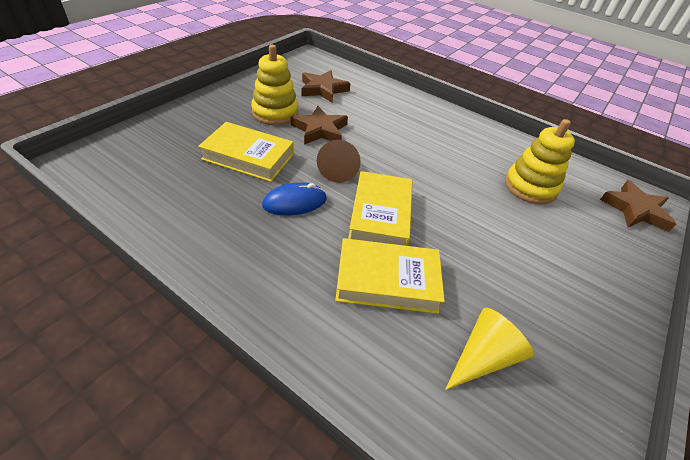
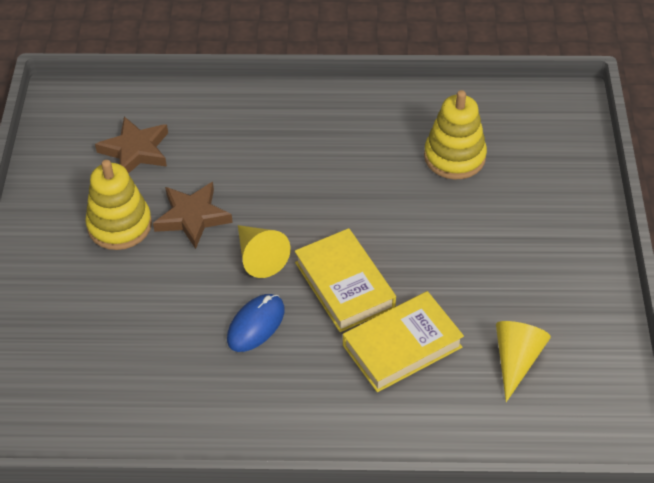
camera: 30 degrees left, 5 degrees up
yellow book [198,122,294,182] -> none
brown cone [317,140,361,183] -> yellow cone [238,225,291,278]
brown star [600,180,676,232] -> none

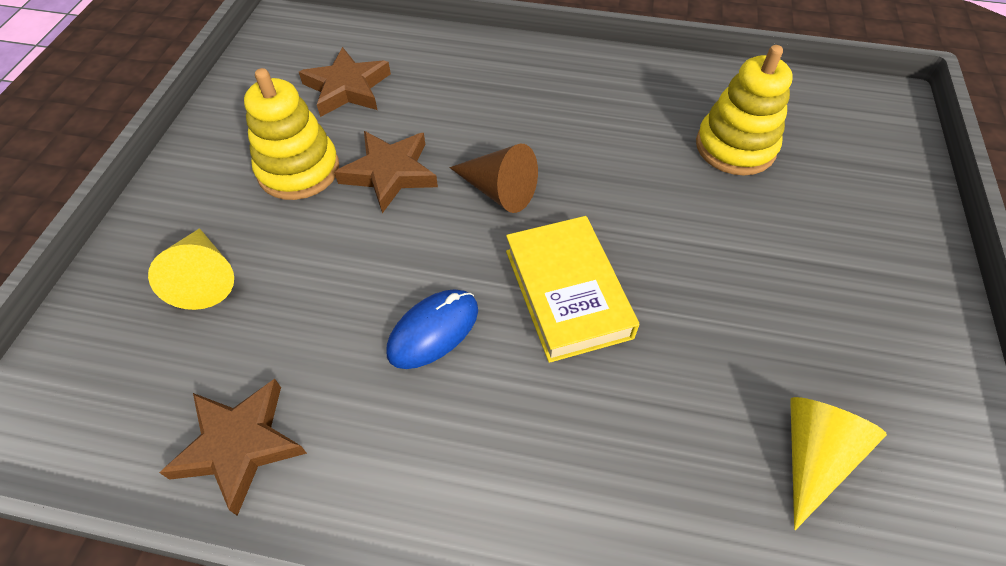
camera: 10 degrees right, 5 degrees up
yellow cone [238,225,291,278] -> yellow cone moved to [148,228,234,310]
yellow book [343,291,464,392] -> none
none -> brown star [159,379,307,516]
none -> brown cone [449,143,538,213]

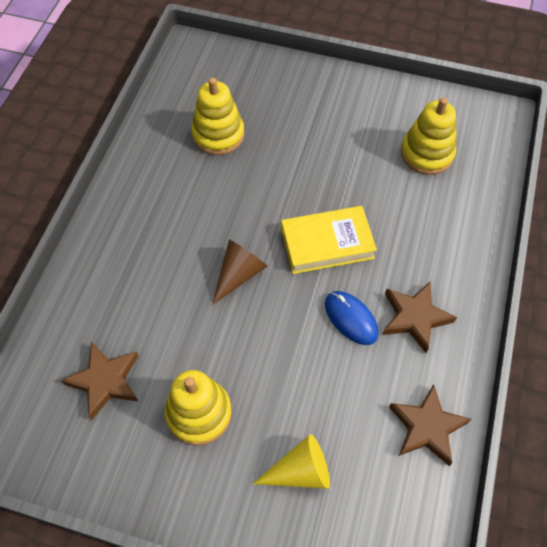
camera: 85 degrees left, 5 degrees up
brown star [334,131,438,213] -> brown star moved to [382,282,457,353]
yellow cone [790,397,887,530] -> yellow stacking toy [401,97,456,175]

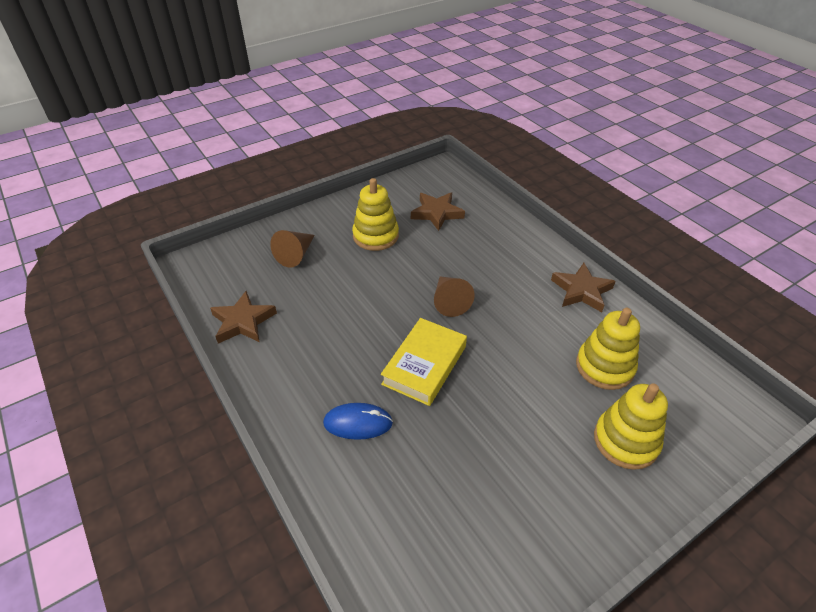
camera: 130 degrees right, 15 degrees down
yellow cone [253,434,330,489] -> brown cone [270,230,315,268]
blue mouse [325,291,379,345] -> blue mouse moved to [323,403,393,440]
brown star [382,282,457,353] -> brown star moved to [551,263,616,312]
yellow stacking toy [401,97,456,175] -> yellow stacking toy moved to [594,383,668,470]

